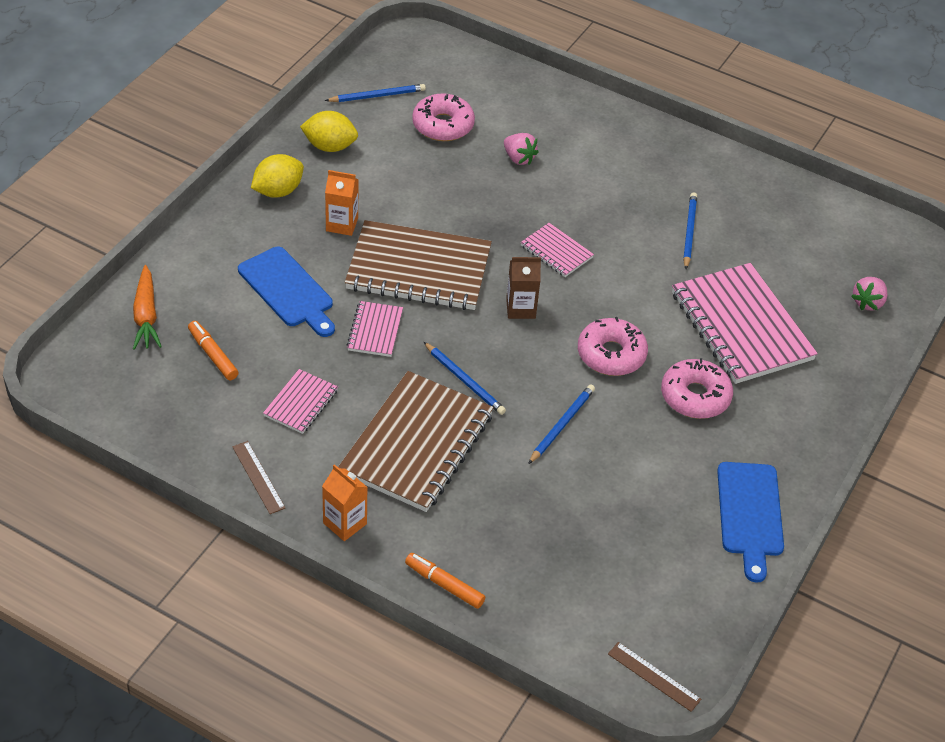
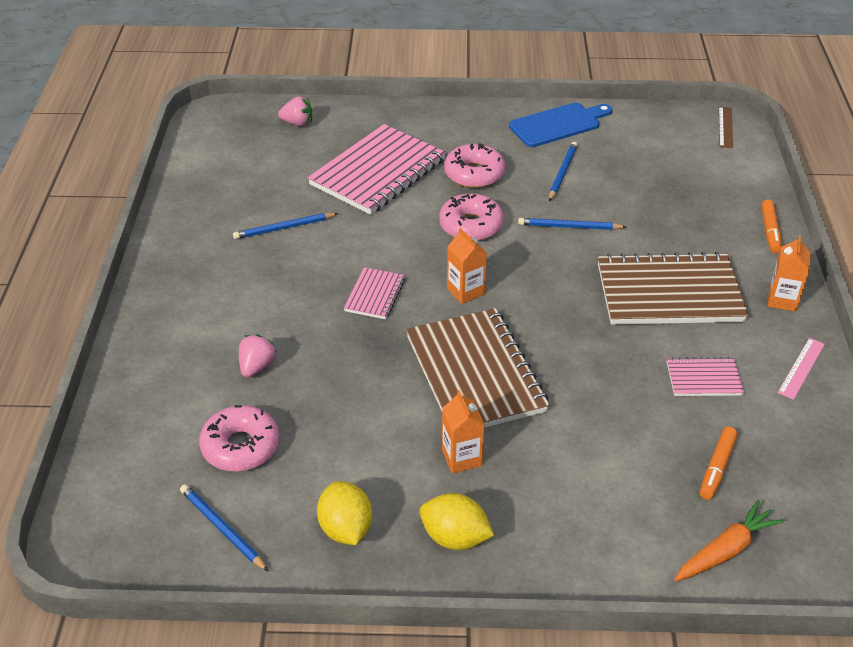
camera: 115 degrees left, 5 degrees down
brown ruler [232,441,285,514] -> pink ruler [778,338,825,400]
blue cutting board [238,247,335,337] -> none
pink notebook [346,301,403,357] -> none
blue pencil [424,342,506,415] -> blue pencil moved to [549,142,578,201]
brown carton [506,257,541,319] -> orange carton [447,228,487,304]

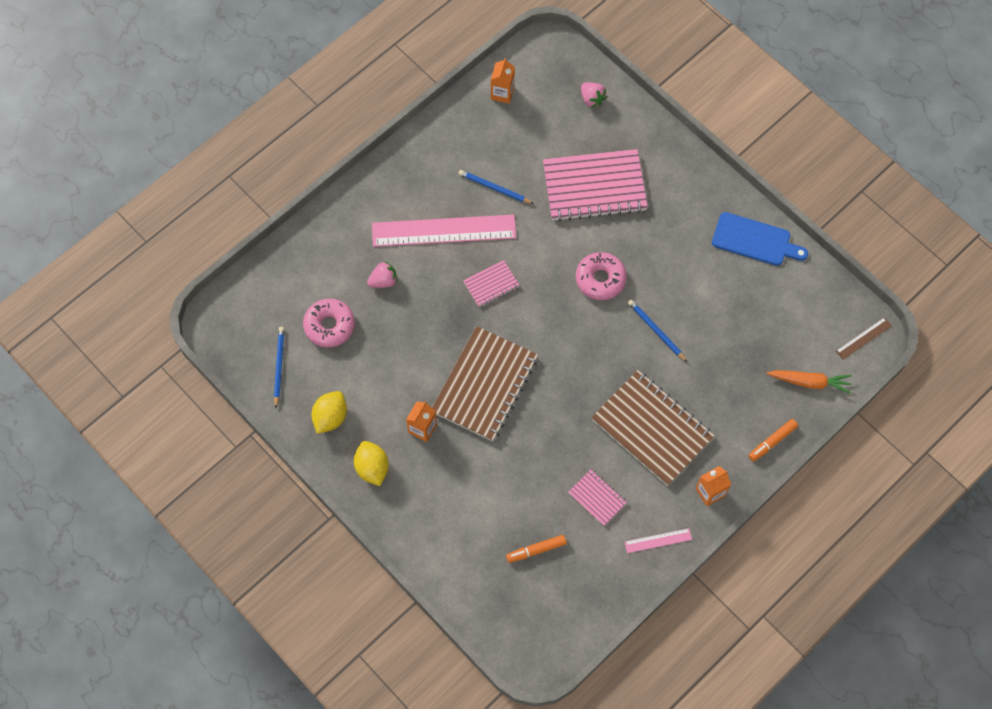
camera: 45 degrees right, 25 degrees up
pink donut [444,143,505,188] -> none
orange carton [447,228,487,304] -> orange carton moved to [491,58,515,104]
blue pencil [549,142,578,201] -> none
orange carrot [674,500,784,582] -> orange carrot moved to [767,370,852,394]
none -> pink ruler [372,215,516,247]

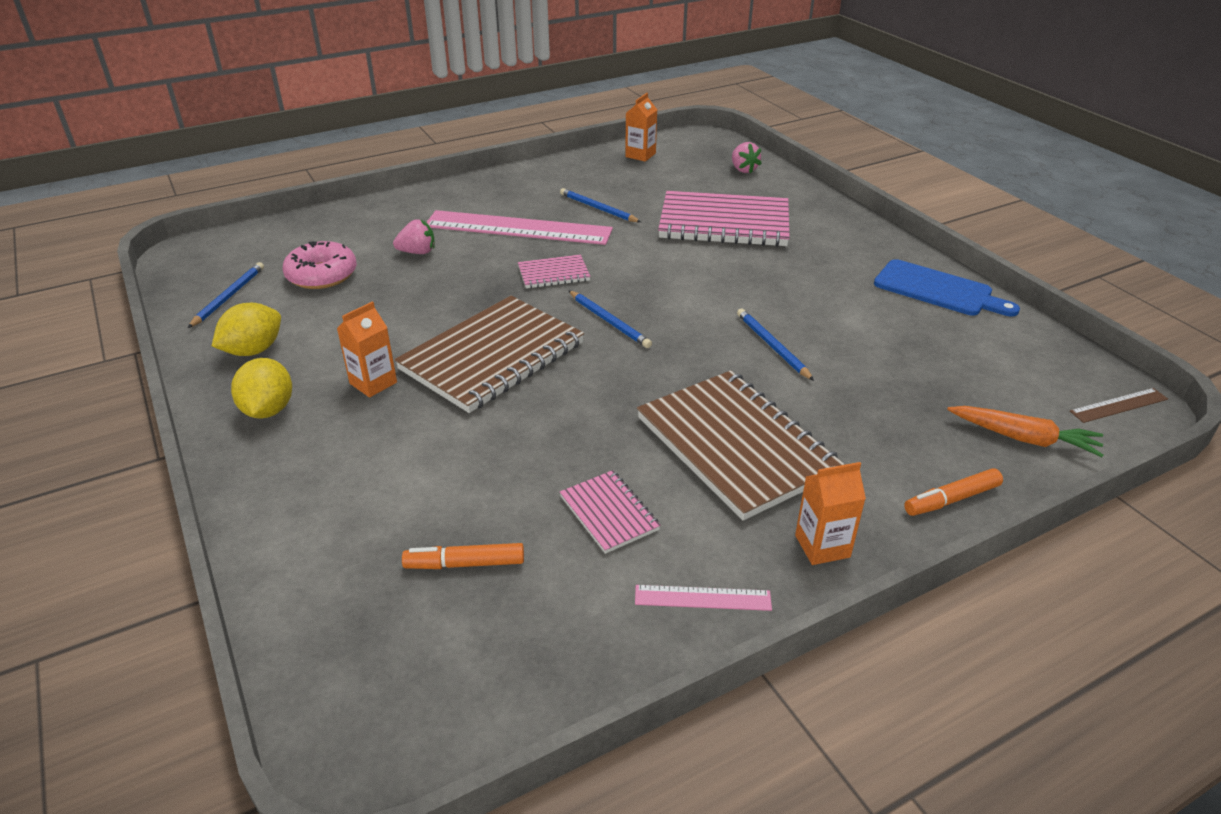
camera: 15 degrees right, 30 degrees down
pink donut [576,252,627,300] -> none
none -> blue pencil [568,290,652,348]

